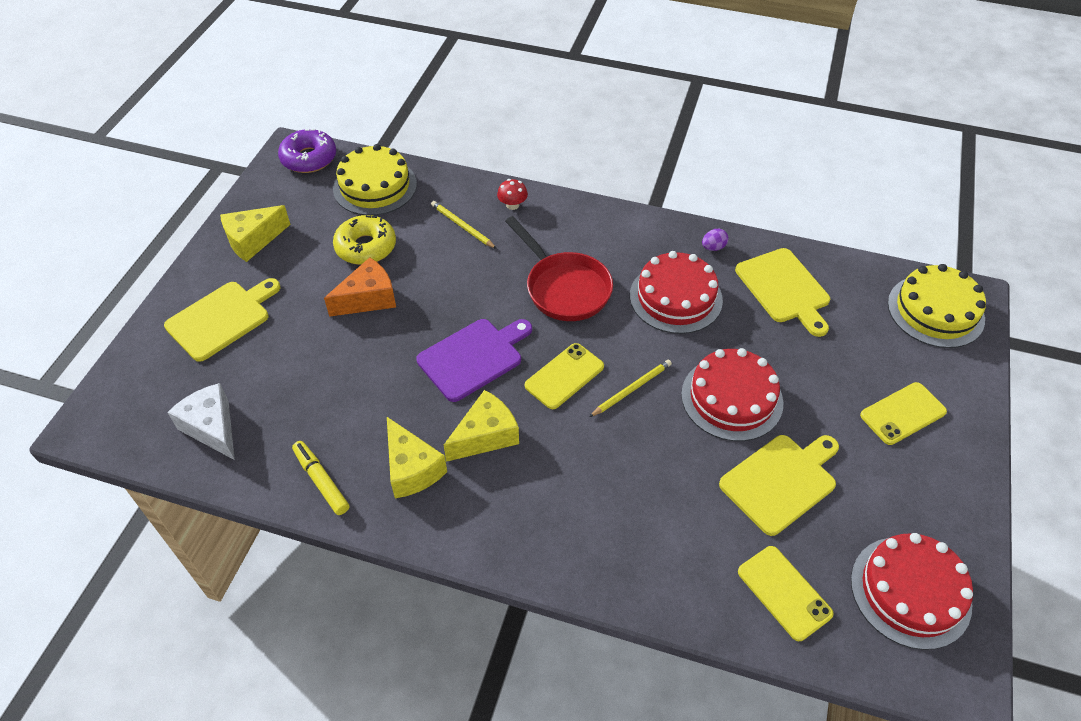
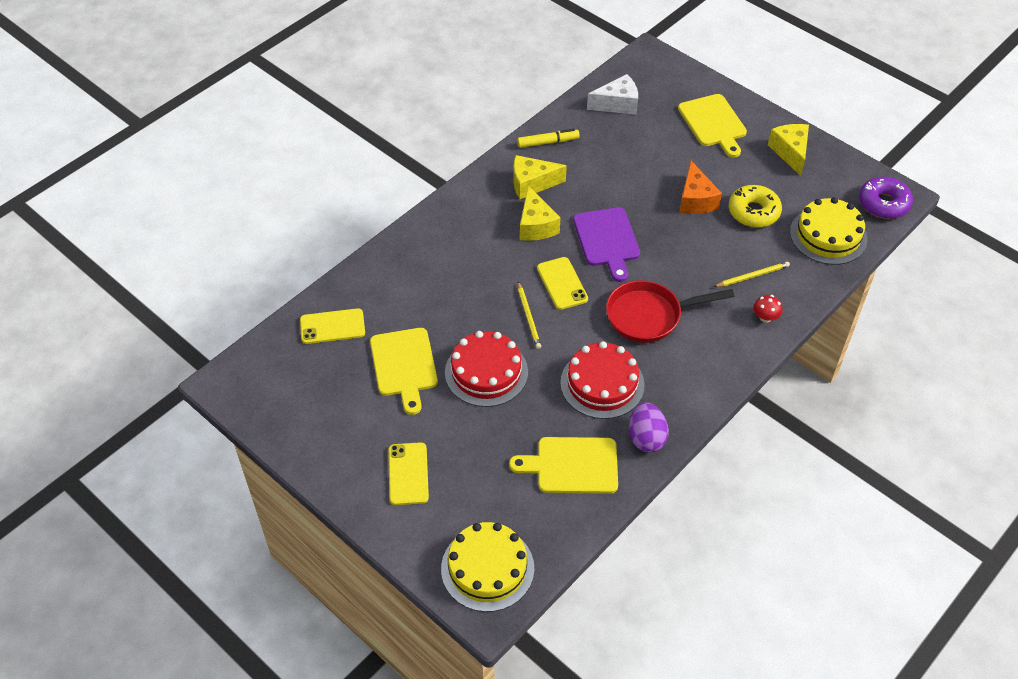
camera: 115 degrees right, 0 degrees up
purple egg [702,229,728,251] -> purple egg [629,402,669,452], size x1.85
red cake [851,533,973,650] -> none

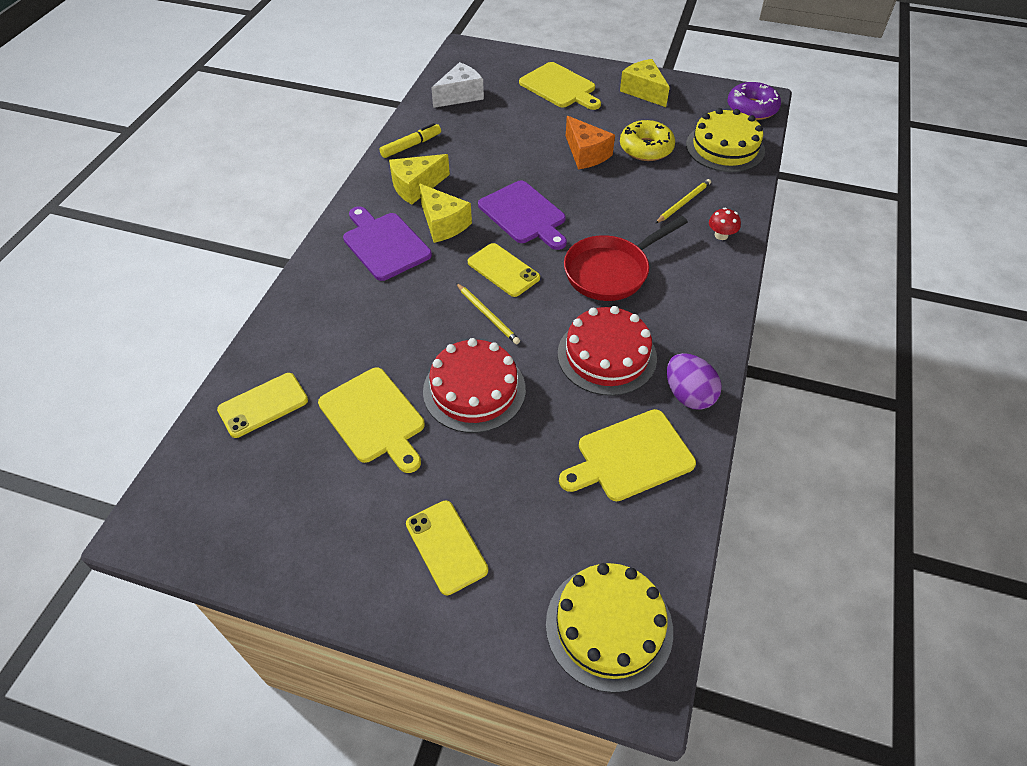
camera: 25 degrees left, 0 degrees up
none -> purple cutting board [343,206,432,281]

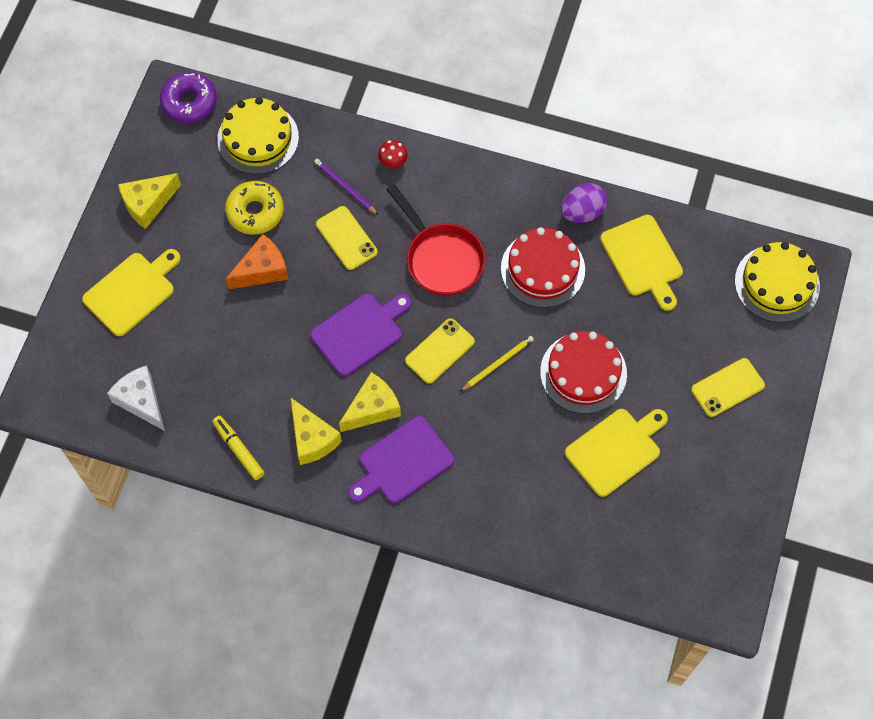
camera: 90 degrees left, 15 degrees up
yellow phone [217,373,308,438] -> yellow phone moved to [316,206,378,270]
yellow pencil [655,179,711,224] -> purple pencil [314,158,378,215]

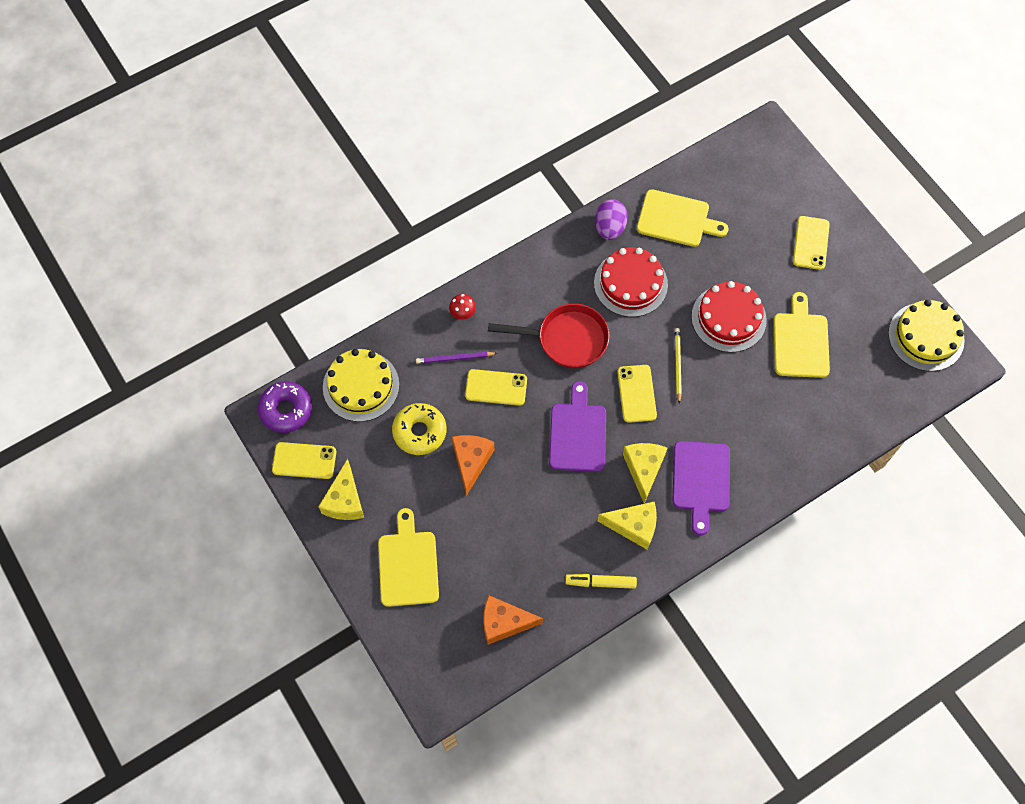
camera: 50 degrees left, 0 degrees up
white cheese [107,365,165,431] -> orange cheese [483,595,543,645]
yellow cake [735,242,820,323] -> yellow cake moved to [888,300,965,371]
none -> yellow phone [272,442,336,479]

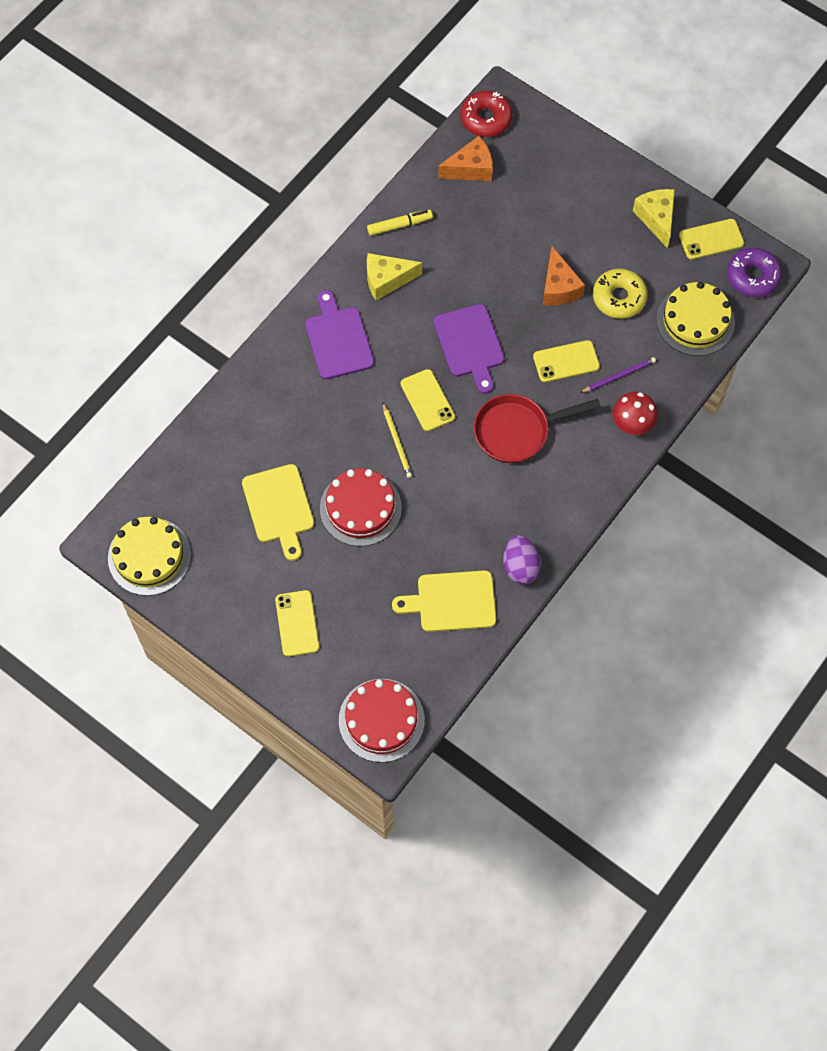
camera: 160 degrees right, 0 degrees up
yellow cutting board [378,508,439,607] -> none
red mushroom [449,294,476,319] -> red mushroom [612,392,658,435], size x1.57
red cake [594,247,668,317] -> red cake moved to [339,679,425,762]
yellow cheese [623,443,667,504] -> none
none -> red donut [460,91,513,137]

